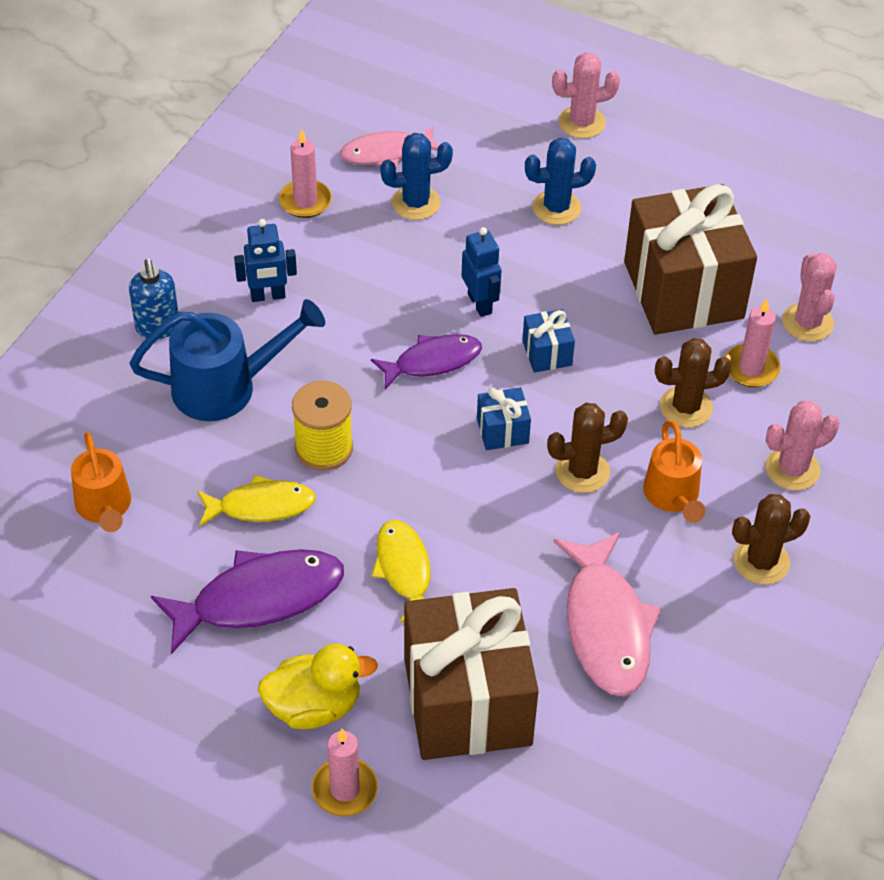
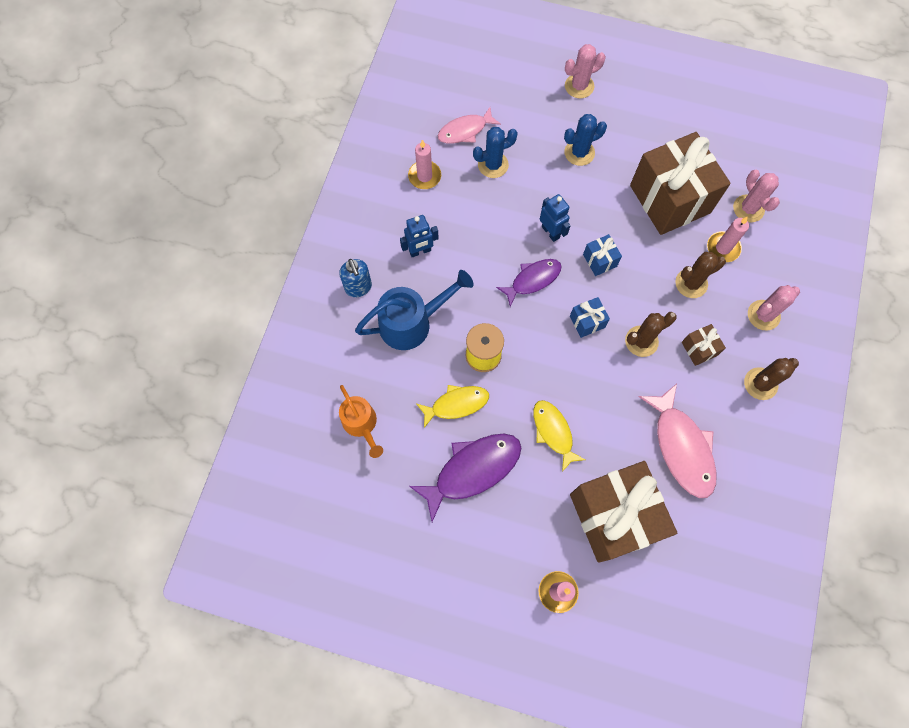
camera: 10 degrees left, 20 degrees up
yellow duck [258,644,378,729] -> none
orange watering can [643,421,706,523] -> brown gift [682,324,726,366]

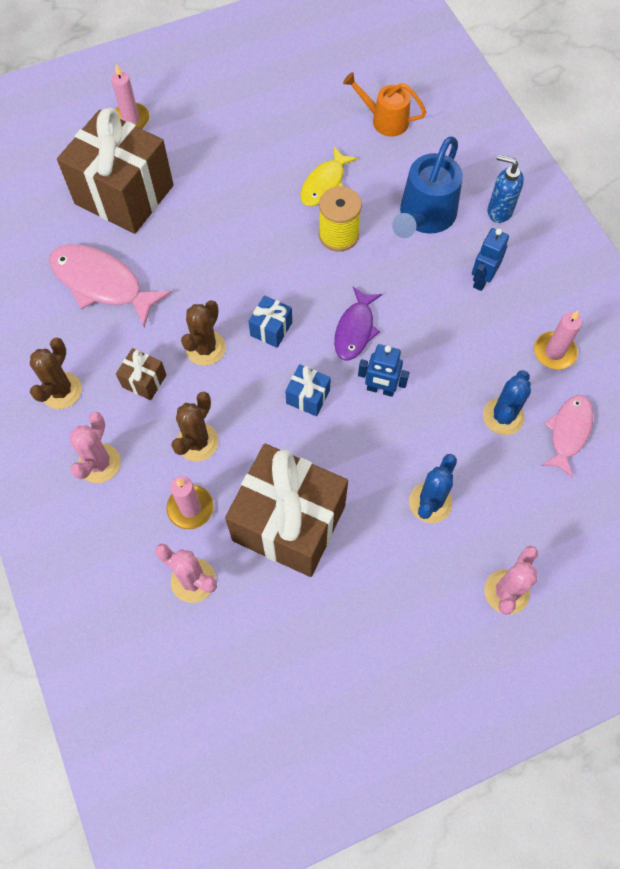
camera: 140 degrees right, 5 degrees down
purple fish [409,434,521,522] -> none
yellow fish [533,400,585,472] -> none

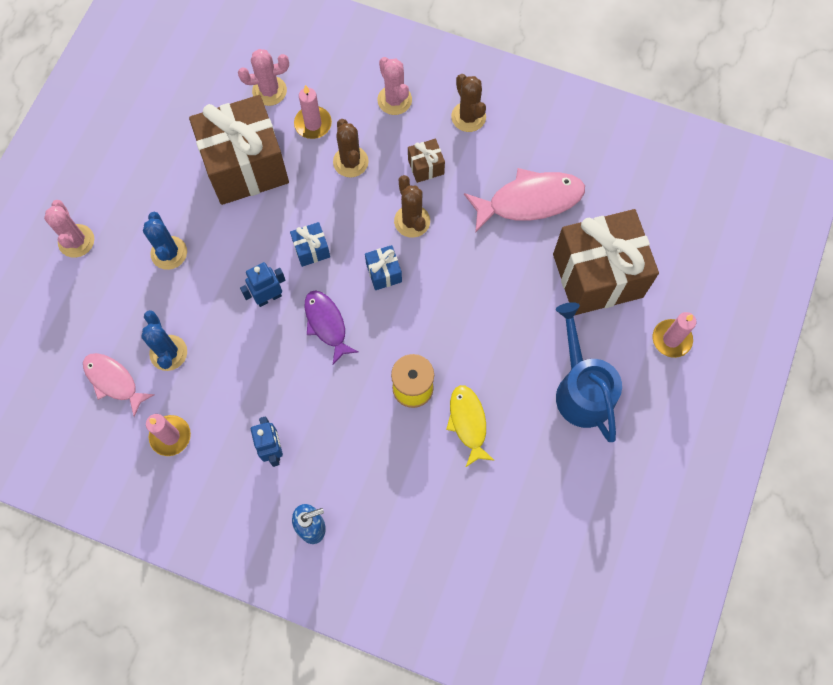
camera: 135 degrees right, 5 degrees up
orange watering can [343,72,427,136] -> none
blue watering can [392,136,463,238] -> blue watering can moved to [556,302,622,442]
pink fish [541,395,593,478] -> pink fish turned 150 degrees clockwise [83,353,154,417]

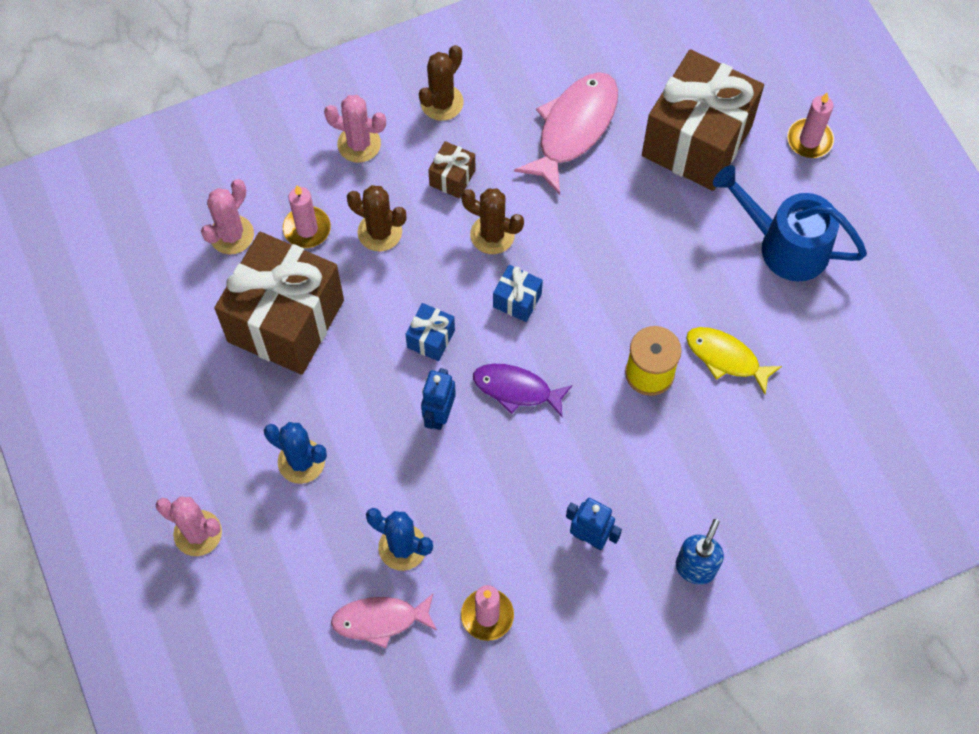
camera: 45 degrees left, 5 degrees down
brown cactus [451,74,486,132] -> brown cactus turned 75 degrees counterclockwise [419,45,464,121]

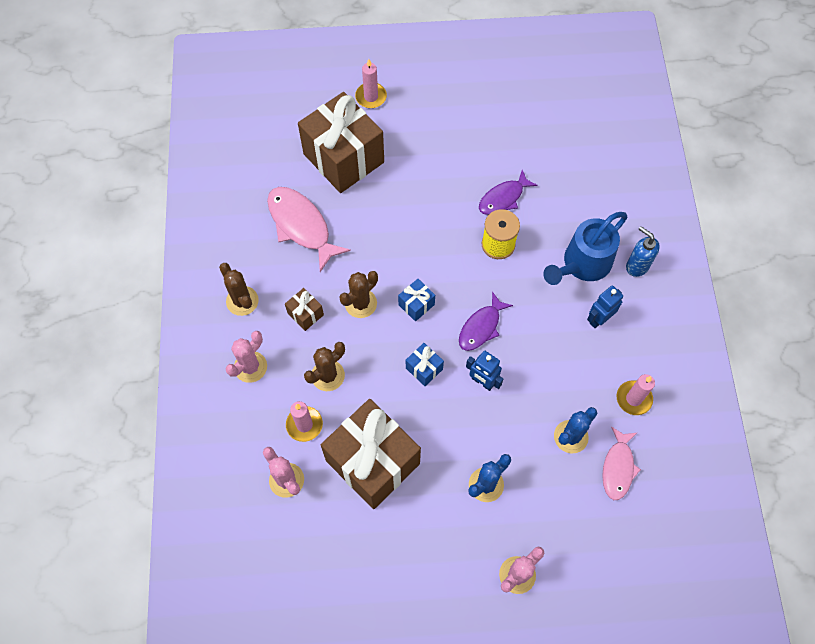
camera: 70 degrees left, 0 degrees up
yellow fish [686,327,782,394] -> purple fish [479,170,538,215]
blue watering can [713,165,867,281] -> blue watering can moved to [543,212,627,285]

